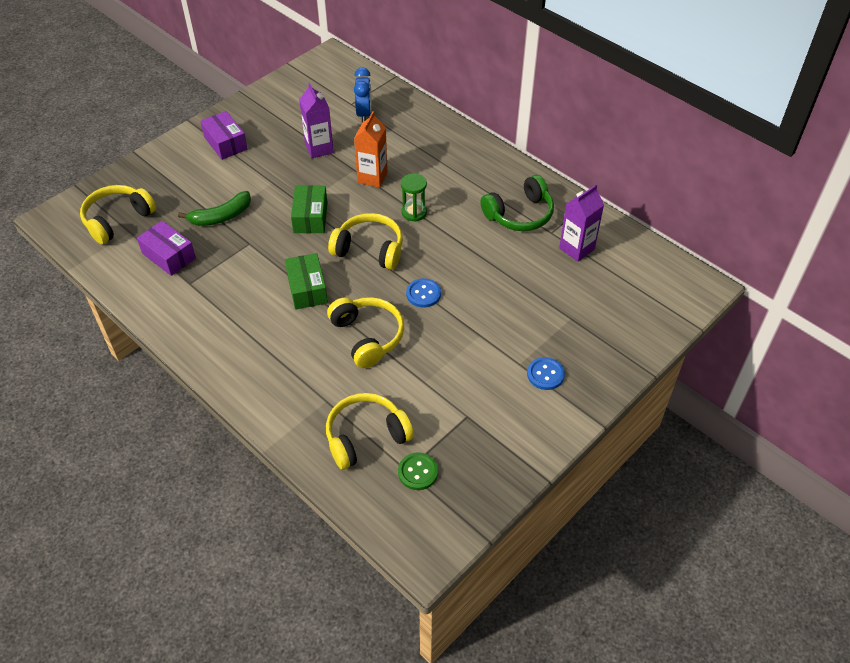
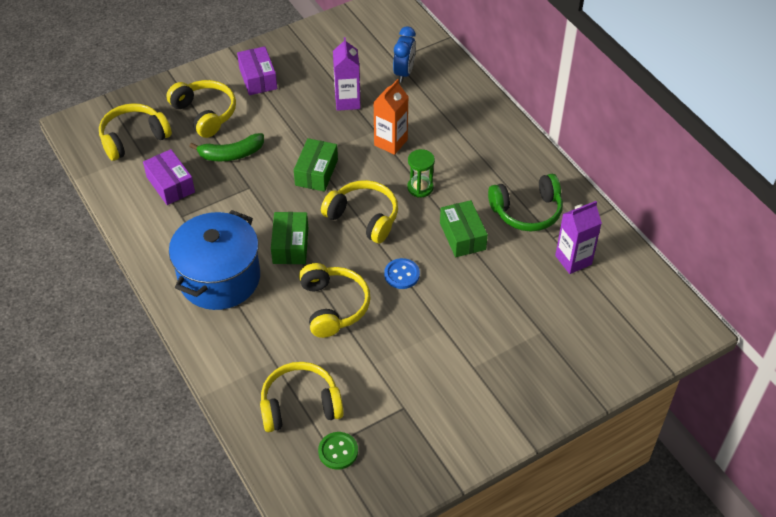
camera: 15 degrees right, 0 degrees up
blue button [527,357,565,390] -> none
none -> yellow headphones [166,80,236,138]
none -> blue pot [169,210,260,310]
none -> green box [440,200,488,257]

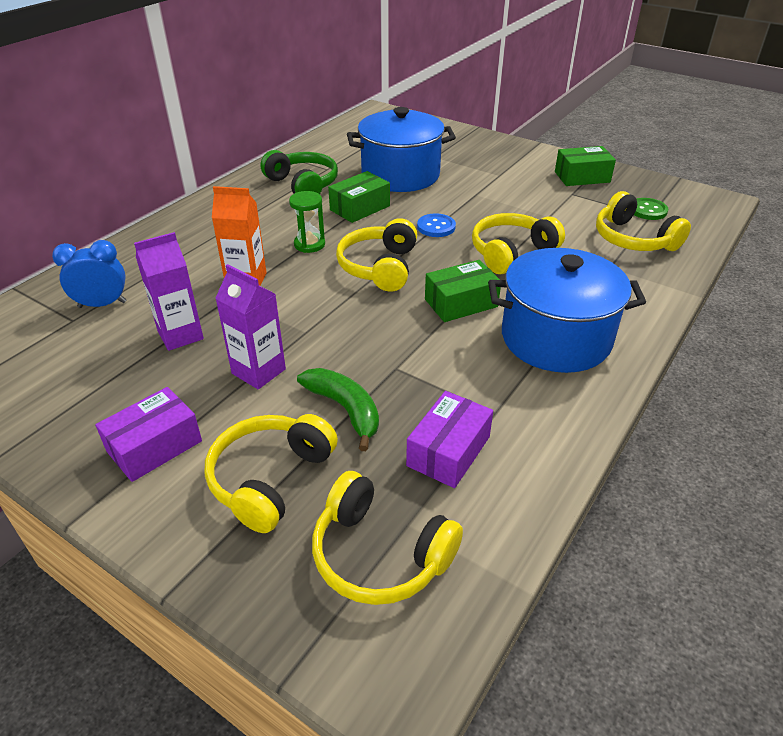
camera: 115 degrees left, 10 degrees down
green box [294,138,338,192] -> green box moved to [555,146,616,186]
purple carton [555,201,602,274] -> purple carton moved to [215,264,286,389]
none -> blue pot [347,107,456,192]

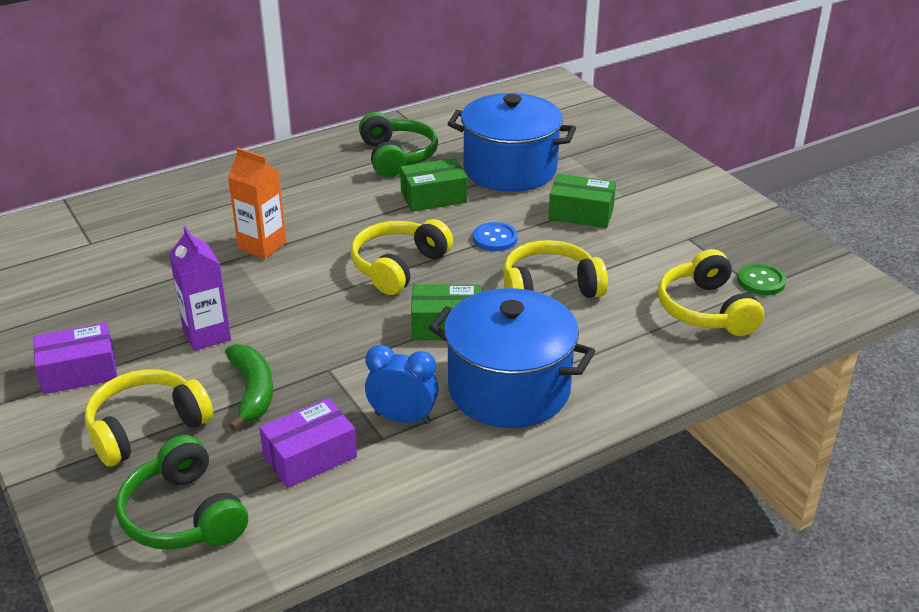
camera: 25 degrees right, 5 degrees down
blue clock [52,240,126,308] -> blue clock moved to [365,345,439,424]
purple carton [134,232,204,351] -> none
green hourglass [289,191,325,253] -> none
yellow headphones [312,471,463,605] -> green headphones [115,435,248,550]
green box [555,146,616,186] -> green box moved to [548,174,616,228]

